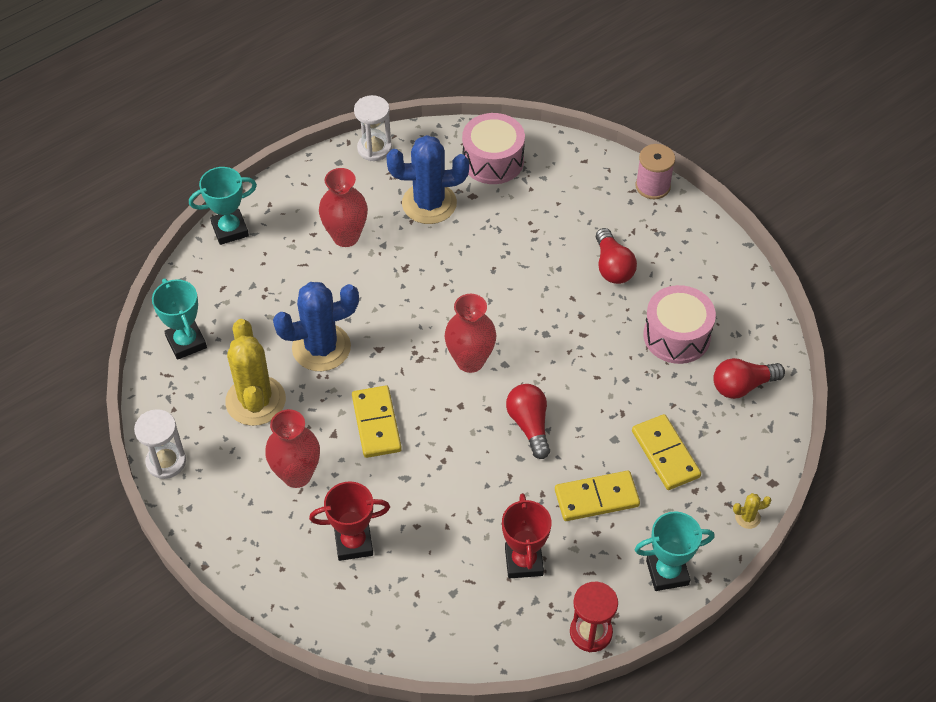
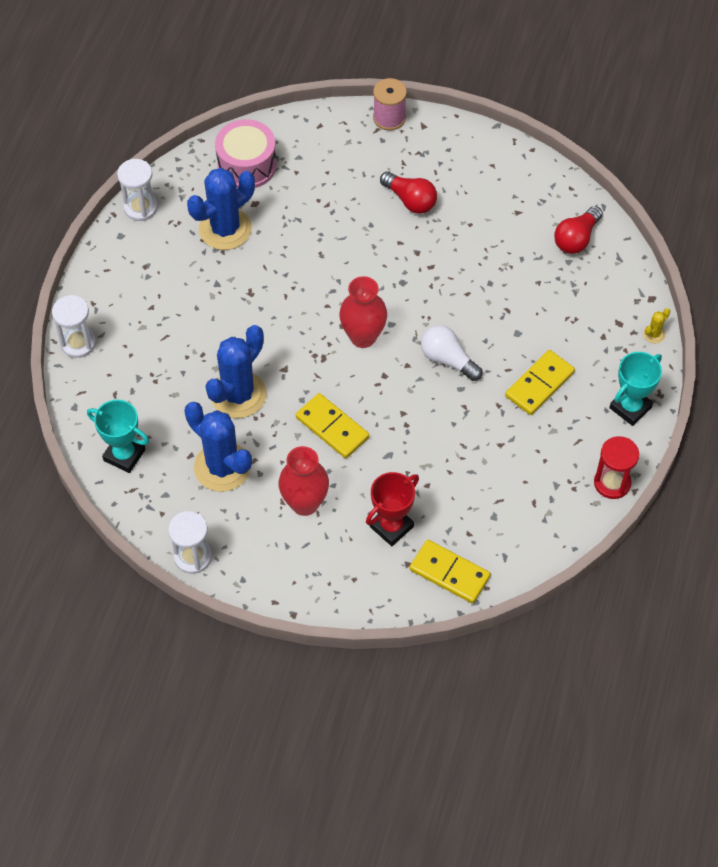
camera: 35 degrees left, 5 degrees up
turquoise trophy [189,167,257,245] -> white hourglass [52,295,96,358]
yellow cactus [225,319,286,426] -> blue cactus [184,402,252,492]
red vase [319,168,368,247] -> none
red trophy [502,493,551,579] -> none
red light bulb [506,384,550,459] -> white light bulb [421,325,482,381]
yellow domino [632,414,701,490] -> yellow domino moved to [409,540,491,603]
pink drum [643,285,716,364] -> none

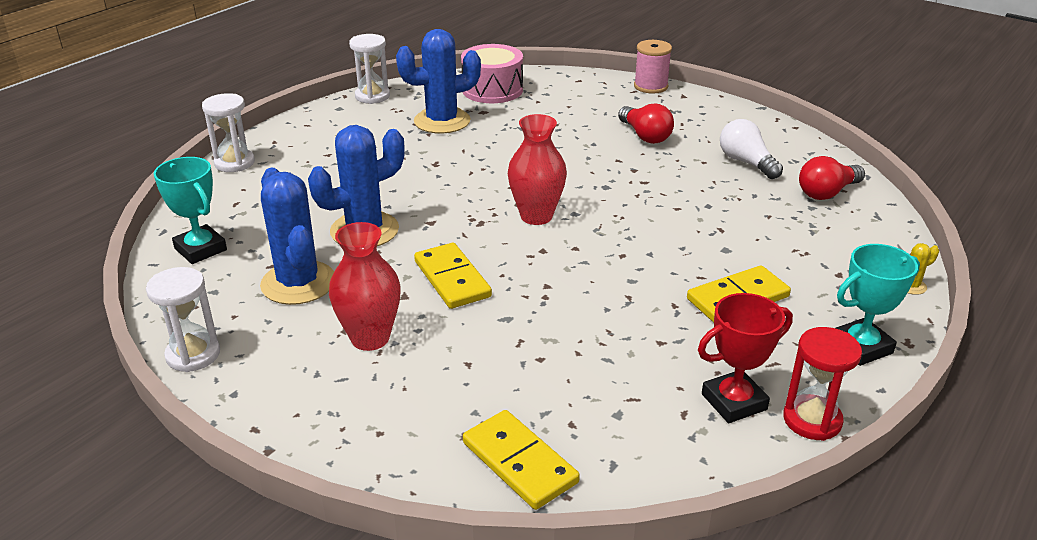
camera: 20 degrees right, 25 degrees down
red trophy [366,472,419,546] -> red trophy moved to [698,293,793,423]
white light bulb [421,325,482,381] -> white light bulb moved to [720,119,783,179]

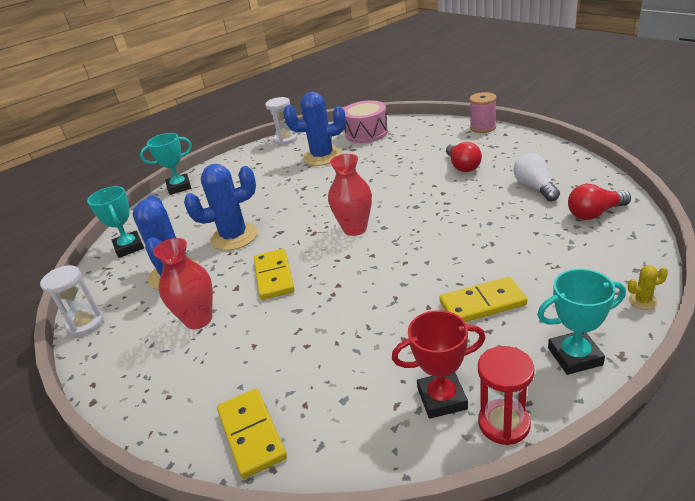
camera: 20 degrees right, 0 degrees up
white hourglass [202,93,255,172] -> turquoise trophy [140,133,192,195]

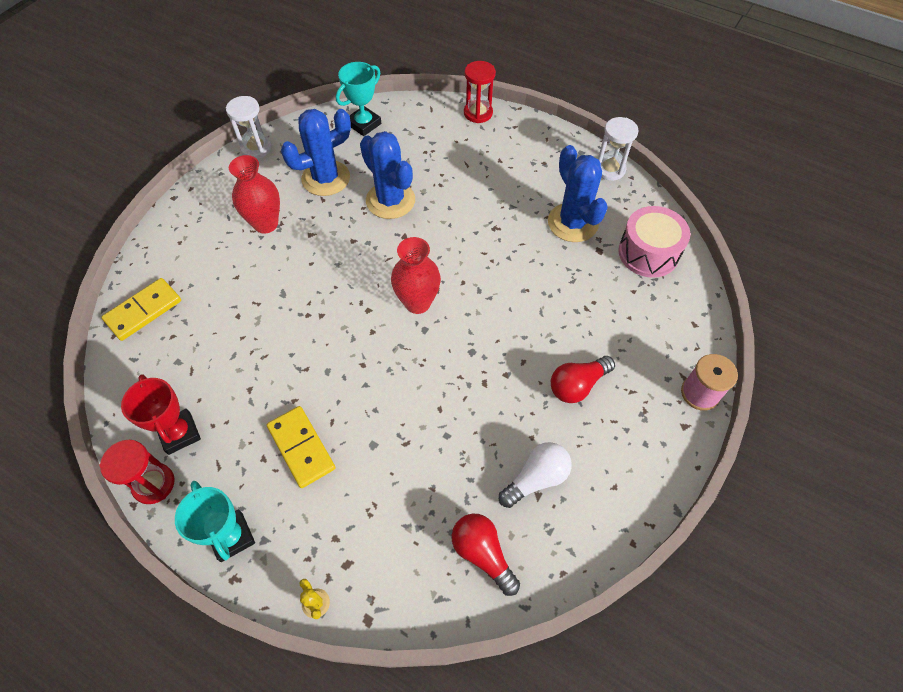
camera: 65 degrees right, 25 degrees up
turquoise trophy [140,133,192,195] -> red hourglass [464,61,496,123]
yellow domino [254,249,295,300] -> none

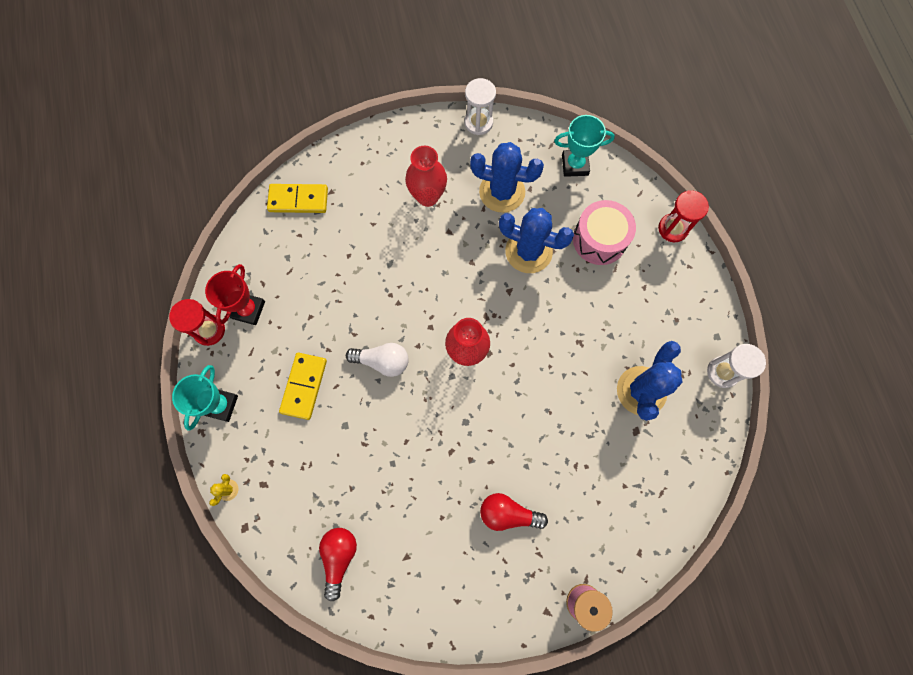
camera: 45 degrees right, 15 degrees up
blue cactus [360,131,415,219] -> blue cactus turned 75 degrees counterclockwise [499,208,574,273]
white light bulb [499,442,572,508] -> white light bulb moved to [346,343,409,377]
pink drum [618,206,691,278] -> pink drum moved to [573,200,636,265]

